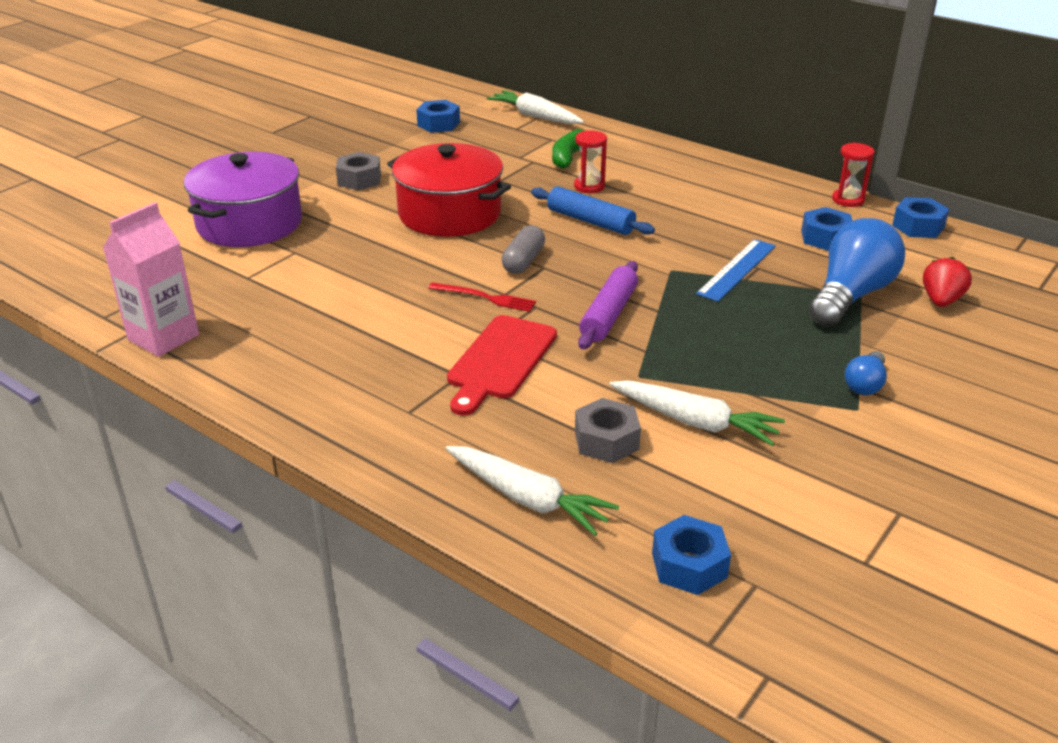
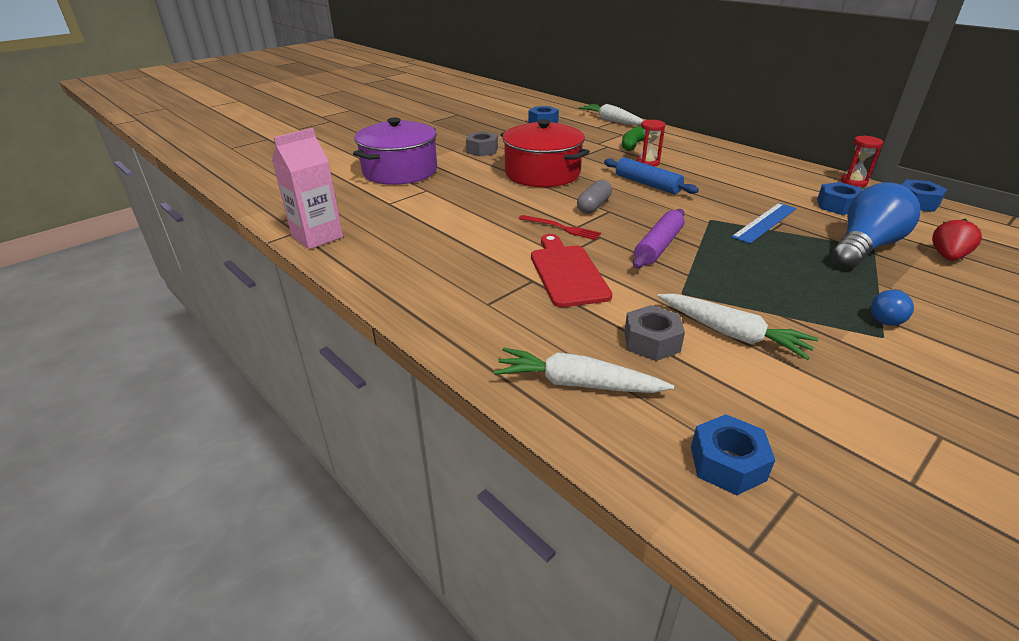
camera: 10 degrees right, 0 degrees up
white carrot [446,446,619,536] -> white carrot turned 150 degrees clockwise [494,348,674,393]
red cutting board [447,315,557,416] -> red cutting board turned 135 degrees clockwise [531,234,612,307]

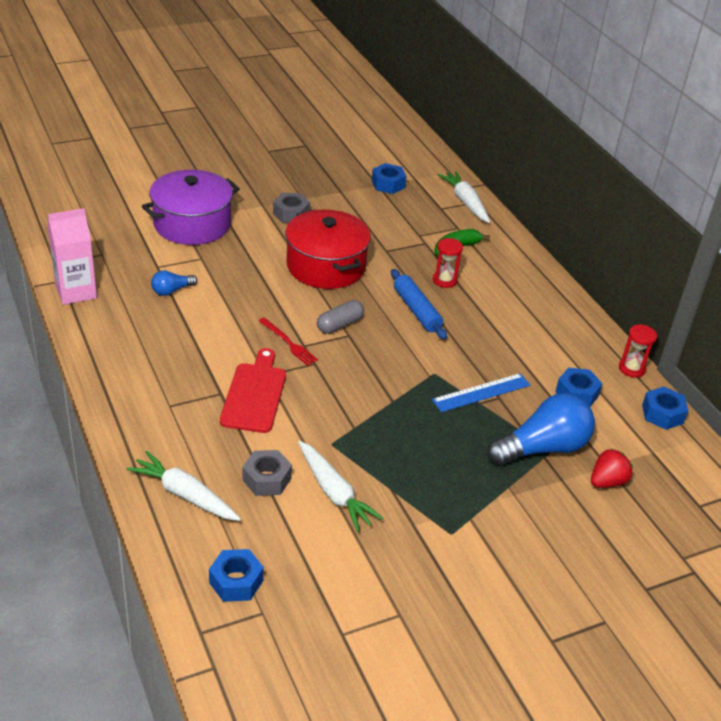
camera: 15 degrees right, 5 degrees up
purple rolling pin [633,209,685,268] -> none
blue light bulb [871,289,914,326] -> blue light bulb moved to [151,270,197,296]

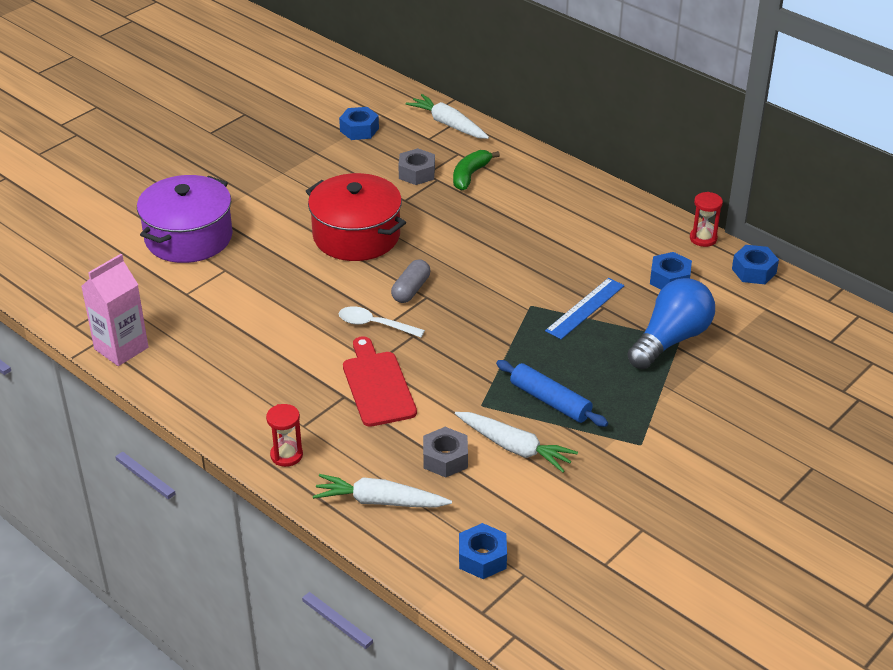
camera: 20 degrees left, 0 degrees up
blue light bulb [151,270,197,296] -> none
red fork [259,318,318,366] -> white spoon [339,306,425,337]
grey nut [273,193,310,223] -> grey nut moved to [398,148,435,185]
blue rolling pin [391,269,447,340] -> blue rolling pin moved to [496,360,608,427]
red hourglass [433,238,463,288] -> red hourglass moved to [266,404,303,467]
red strawberry [591,448,633,488] -> none

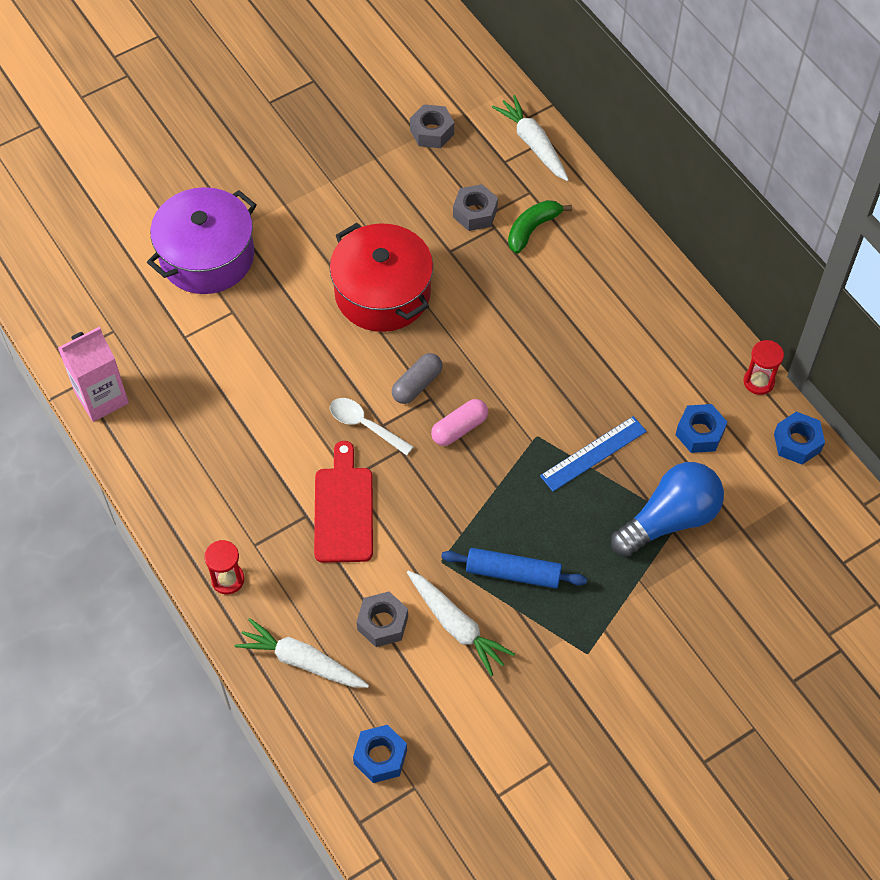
camera: 15 degrees right, 20 degrees up
blue nut [339,107,379,140] -> grey nut [410,104,454,148]
blue rolling pin [496,360,608,427] -> blue rolling pin turned 45 degrees counterclockwise [441,548,587,589]
none -> pink capsule [431,399,488,446]

